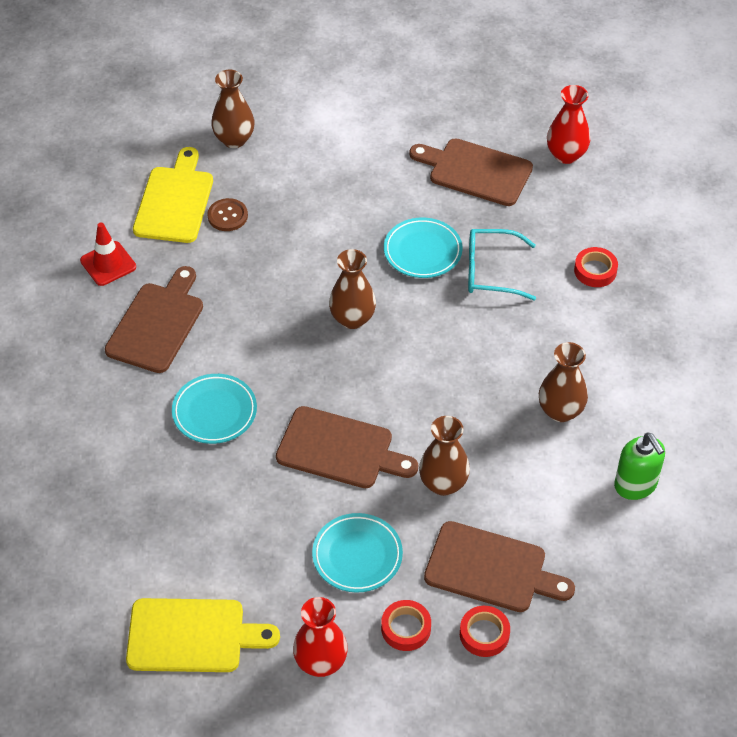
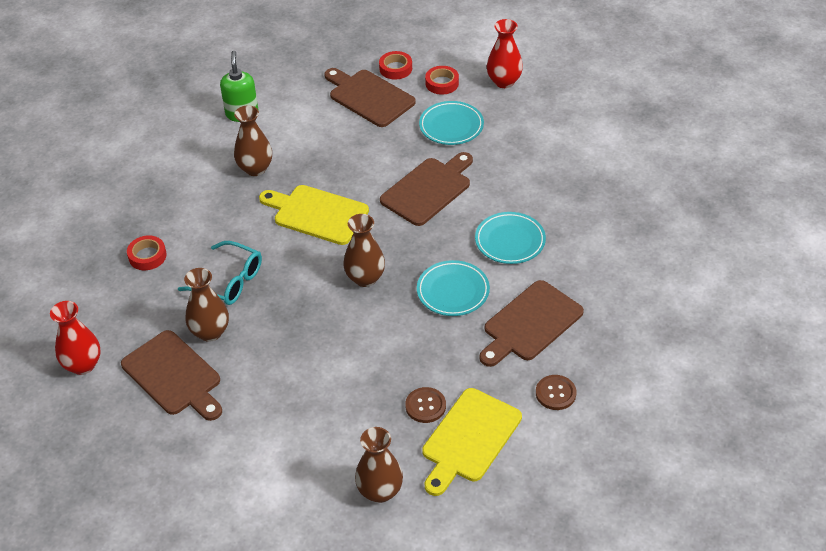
camera: 155 degrees left, 5 degrees down
red traffic cone [80,223,136,286] -> brown button [536,375,576,410]
yellow cutting board [126,598,280,672] -> yellow cutting board moved to [259,185,369,245]
brown cutting board [276,406,418,488] -> brown cutting board turned 90 degrees clockwise [380,152,473,226]
turquoise plate [384,218,463,278] -> turquoise plate moved to [417,260,490,316]
brown vase [419,416,470,496] -> brown vase moved to [184,268,229,342]

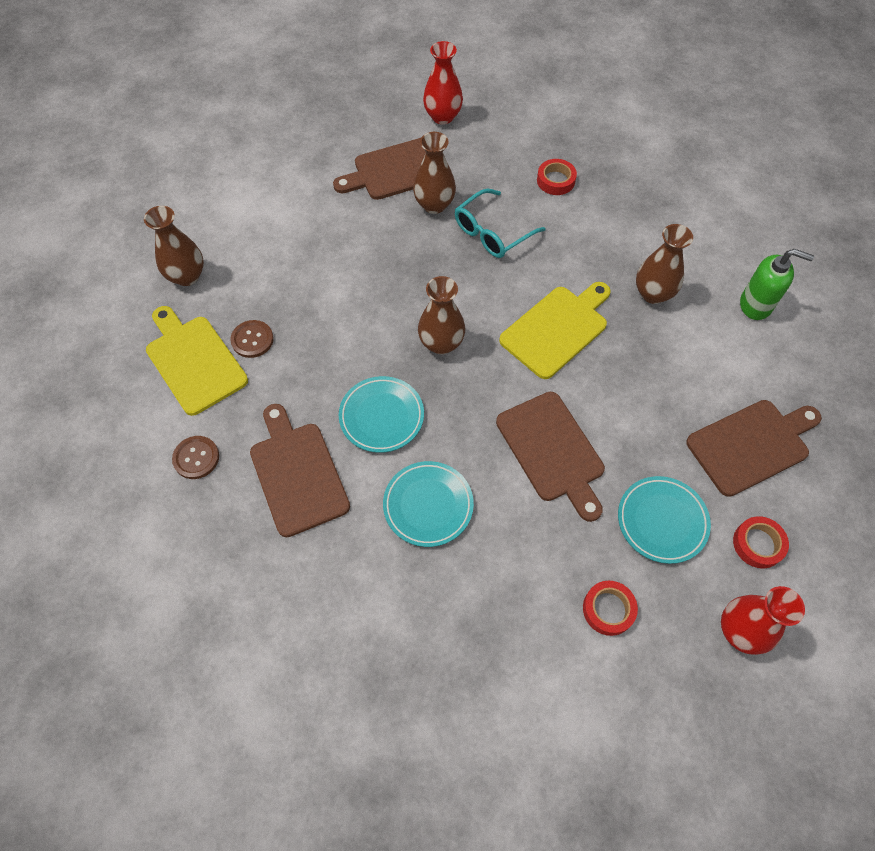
camera: 110 degrees right, 15 degrees up
red tape [379,51,412,79] -> red tape moved to [583,581,638,636]

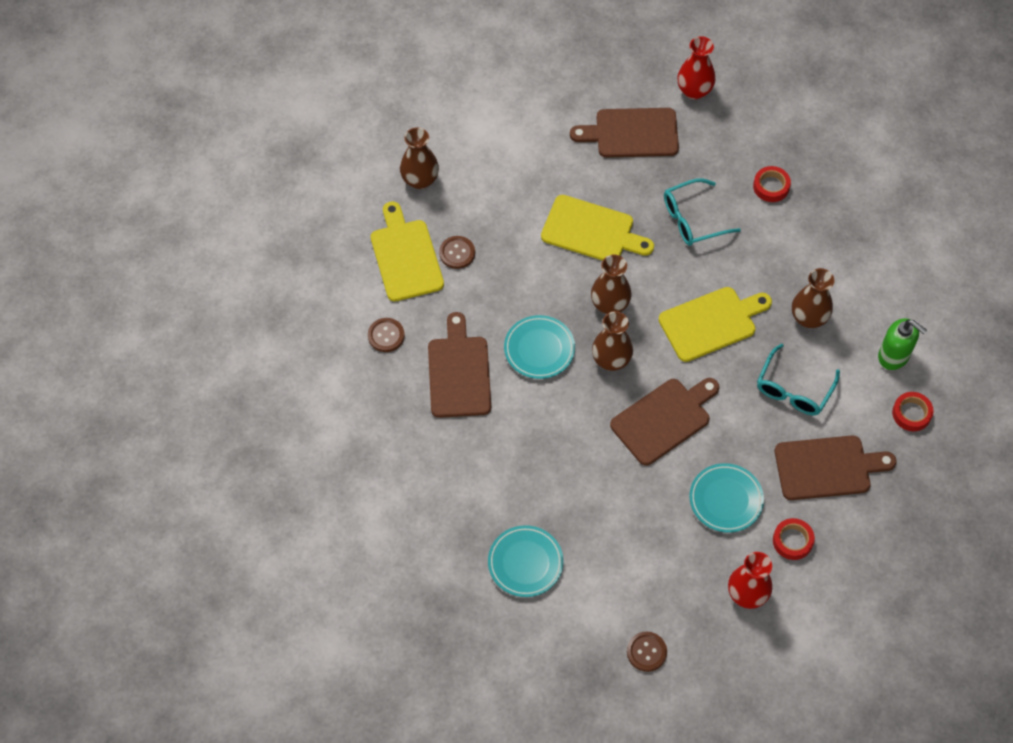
camera: 20 degrees right, 0 degrees up
turquoise plate [383,461,474,547] -> turquoise plate moved to [488,525,563,597]
brown vase [413,132,456,214] -> brown vase moved to [592,311,633,371]
brown cutting board [496,392,605,522] -> brown cutting board turned 120 degrees counterclockwise [610,378,719,466]
red tape [583,581,638,636] -> red tape moved to [892,392,934,431]
none -> yellow cutting board [541,195,654,261]
none -> brown button [627,632,667,672]
none -> turquoise glasses [757,344,840,415]

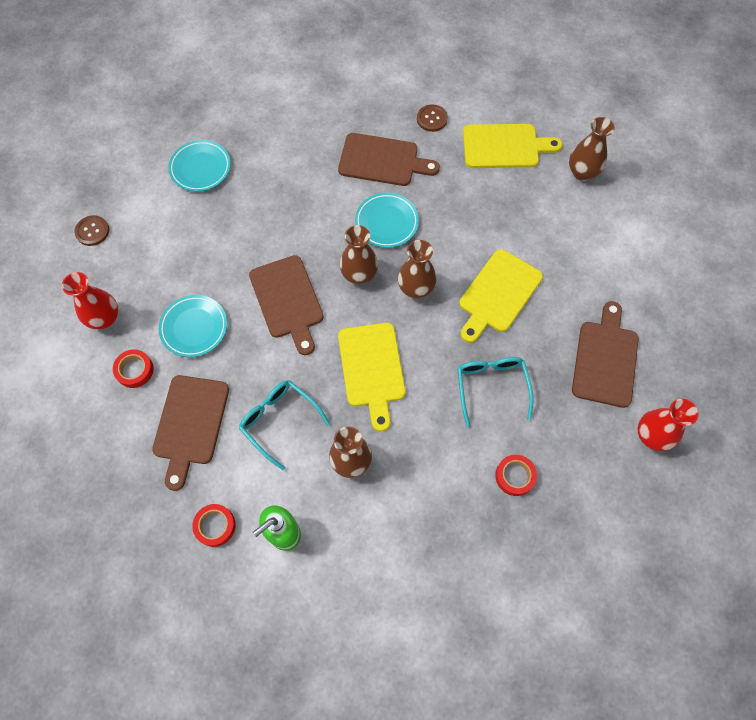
camera: 105 degrees right, 5 degrees up
brown button [439,236,475,269] -> none

